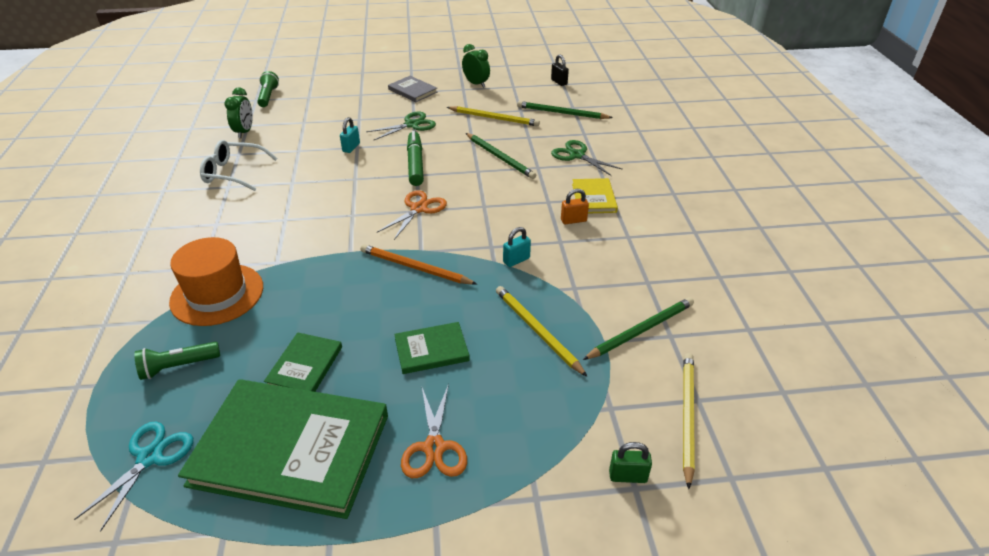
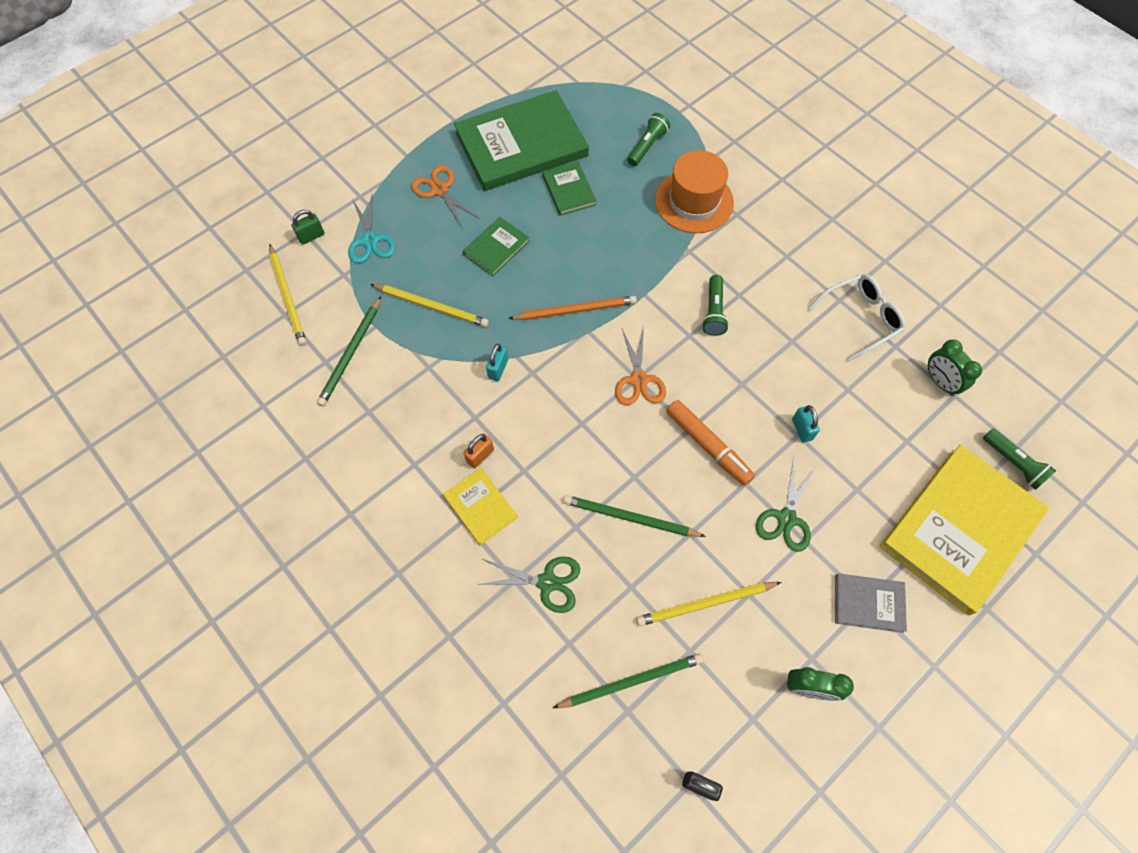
camera: 145 degrees right, 25 degrees up
turquoise scissors [74,422,193,532] -> turquoise scissors moved to [348,195,395,263]
green marker [407,131,424,186] -> orange marker [666,400,755,486]
none -> green flashlight [702,275,729,336]
none -> yellow book [880,444,1049,615]

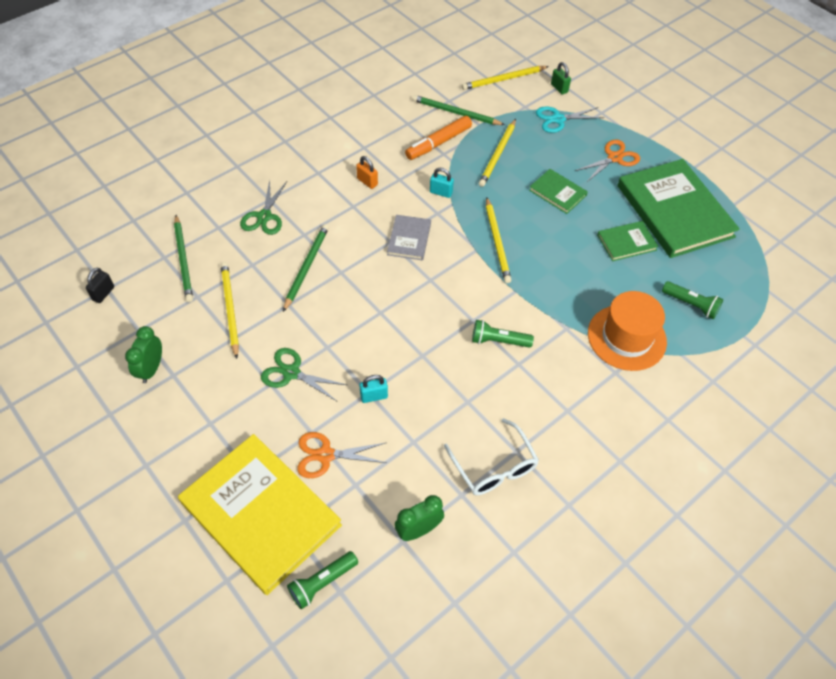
camera: 90 degrees right, 10 degrees down
yellow book [443,468,518,545] -> none
orange pencil [508,296,637,320] -> yellow pencil [486,197,511,283]
orange scissors [615,326,666,405] -> orange scissors moved to [297,432,386,478]
orange marker [666,400,755,486] -> orange marker moved to [405,116,472,160]
grey book [835,573,907,633] -> grey book moved to [387,215,431,260]

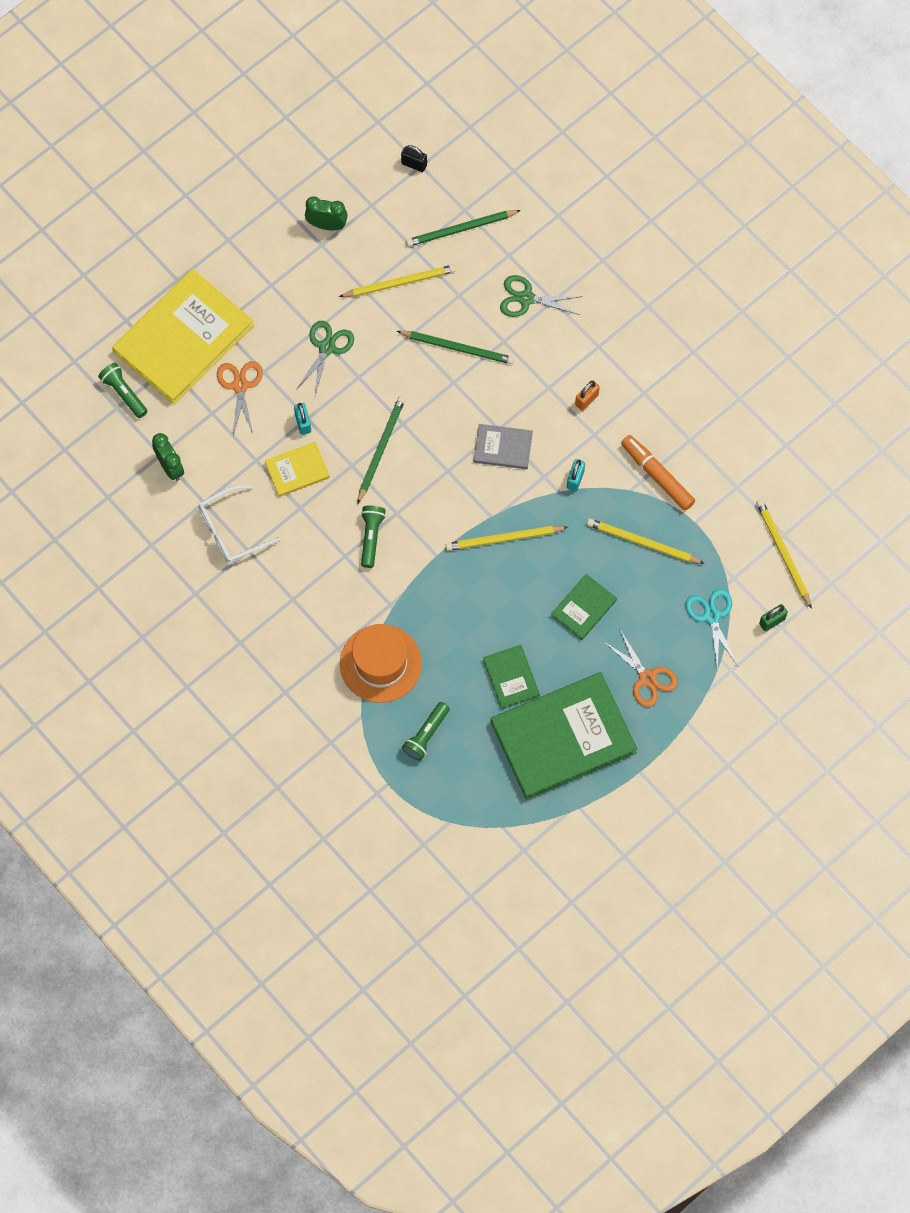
camera: 90 degrees right, 15 degrees up
green pencil [412,95,505,125] -> green pencil moved to [357,396,405,504]
none -> yellow book [265,442,330,497]

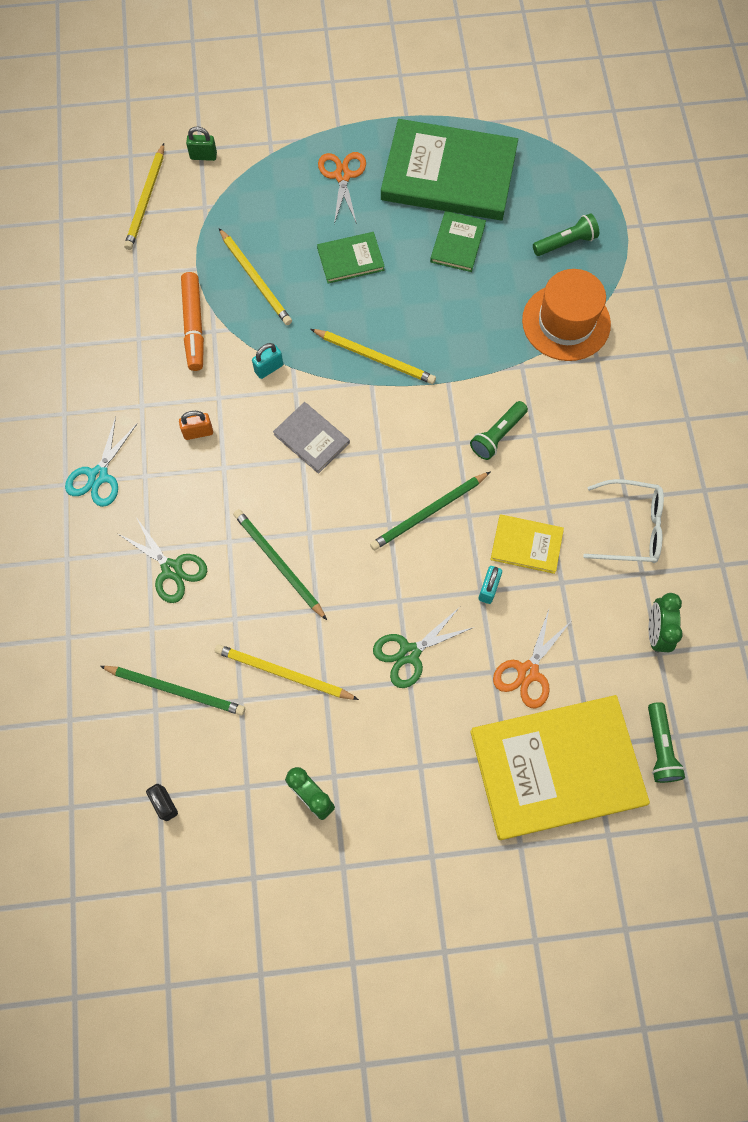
camera: 145 degrees left, 0 degrees up
turquoise scissors [685,589,738,671] -> turquoise scissors moved to [65,417,137,507]

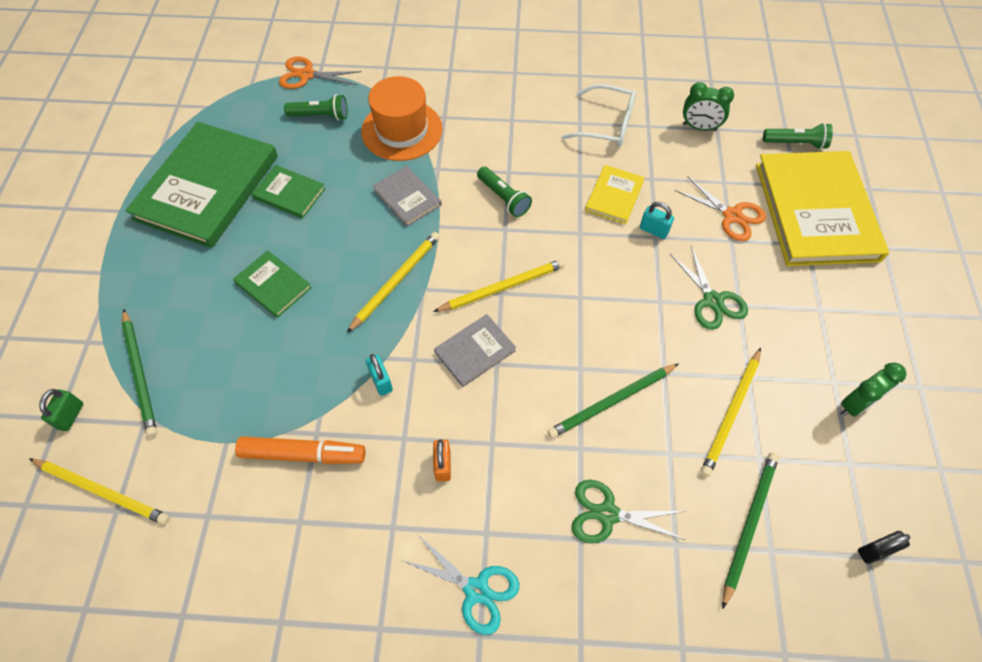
camera: 80 degrees left, 10 degrees down
green scissors [117,517,207,603] -> green scissors turned 135 degrees counterclockwise [572,480,686,543]
yellow pencil [219,228,292,325] -> yellow pencil moved to [433,259,565,312]
green book [317,232,385,284] -> green book turned 45 degrees counterclockwise [233,250,312,318]
orange scissors [318,152,366,224] -> orange scissors moved to [279,56,362,89]
green pencil [370,471,491,551] -> green pencil moved to [122,309,157,437]
green flashlight [533,213,599,256] -> green flashlight turned 105 degrees clockwise [284,94,348,121]
white glasses [583,479,664,563] -> white glasses turned 90 degrees clockwise [561,84,636,147]
none -> grey book [372,166,442,227]

